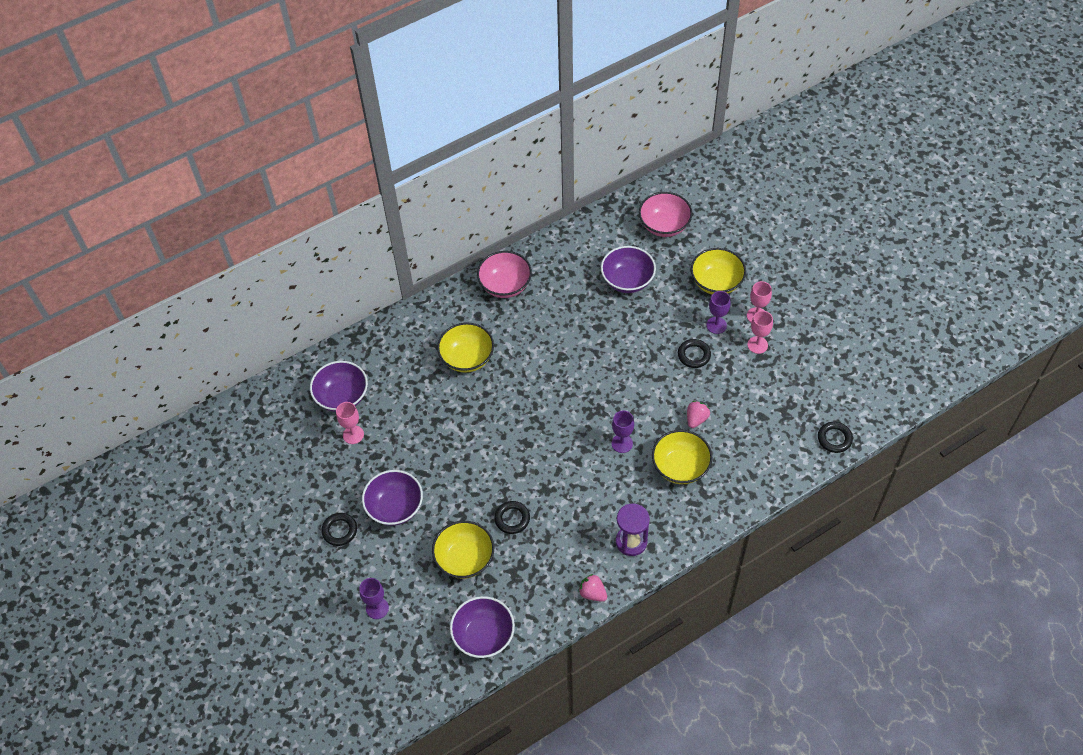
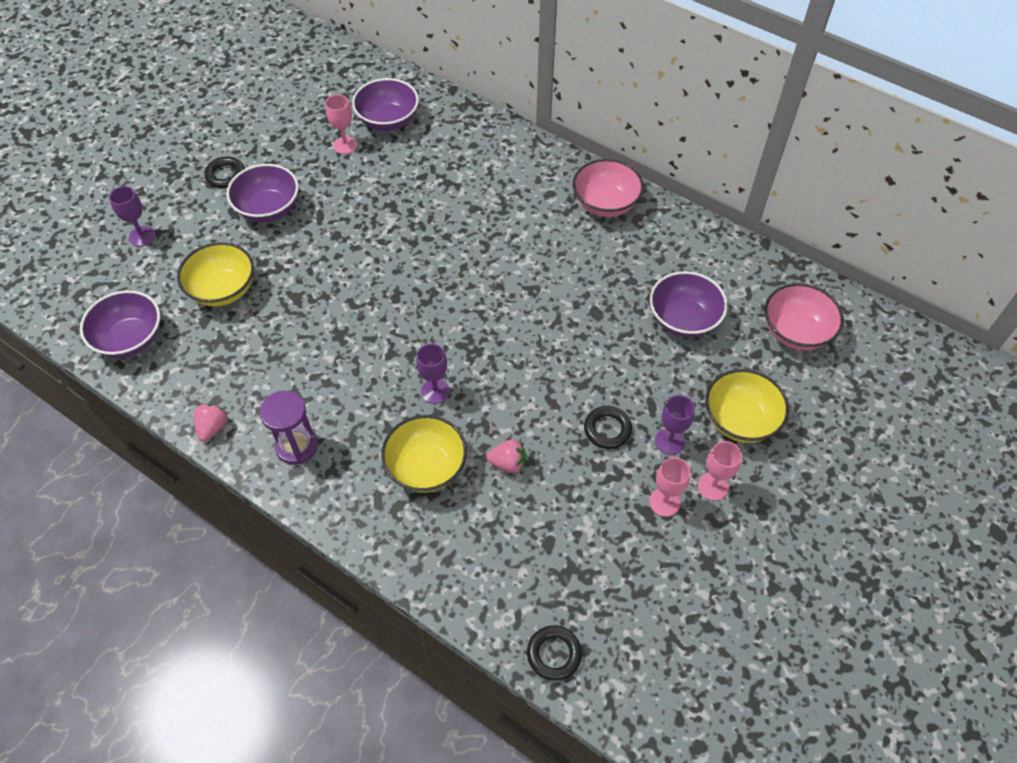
camera: 65 degrees right, 0 degrees up
yellow bowl [437,323,494,373] -> none
black ring [494,501,530,534] -> none

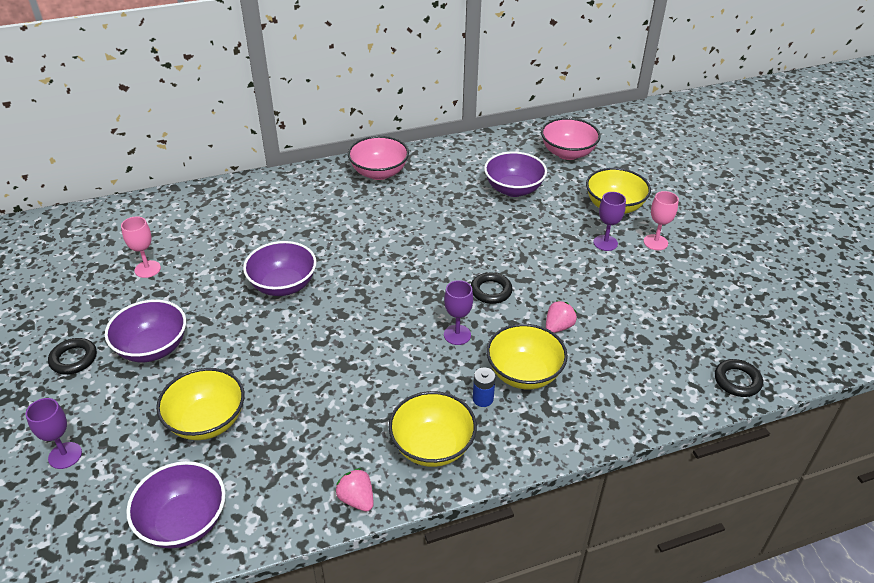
camera: 55 degrees left, 15 degrees down
purple hourglass [260,390,318,465] -> yellow bowl [389,391,477,467]
purple bowl [352,78,419,131] -> purple bowl moved to [243,241,317,296]
black ring [584,406,632,449] -> black ring moved to [471,273,513,304]
pink goblet [649,457,691,517] -> none
none -> blue battery [473,368,496,407]

